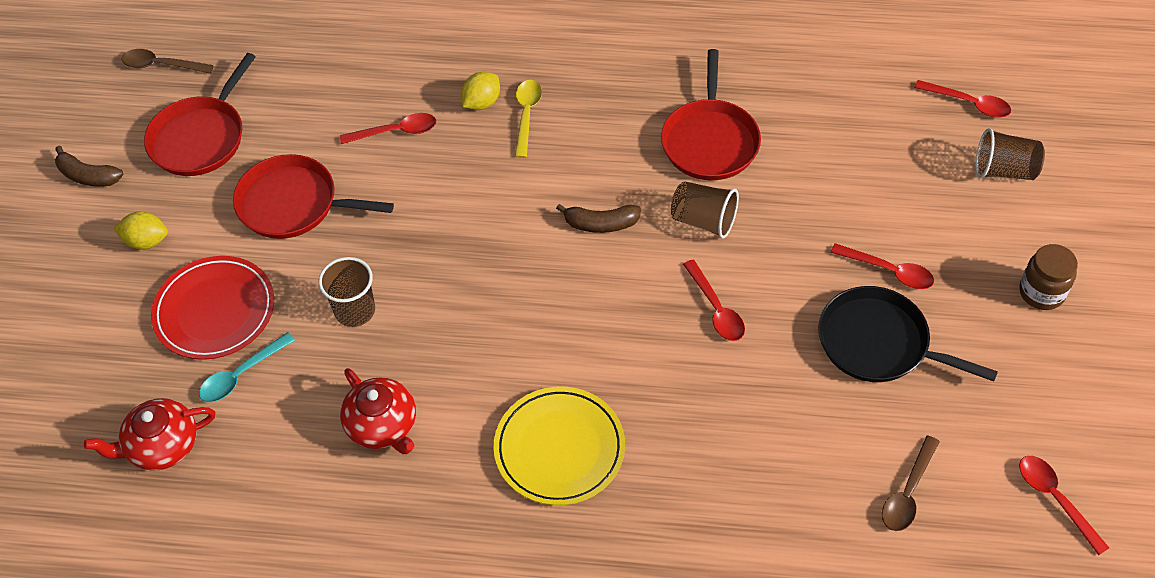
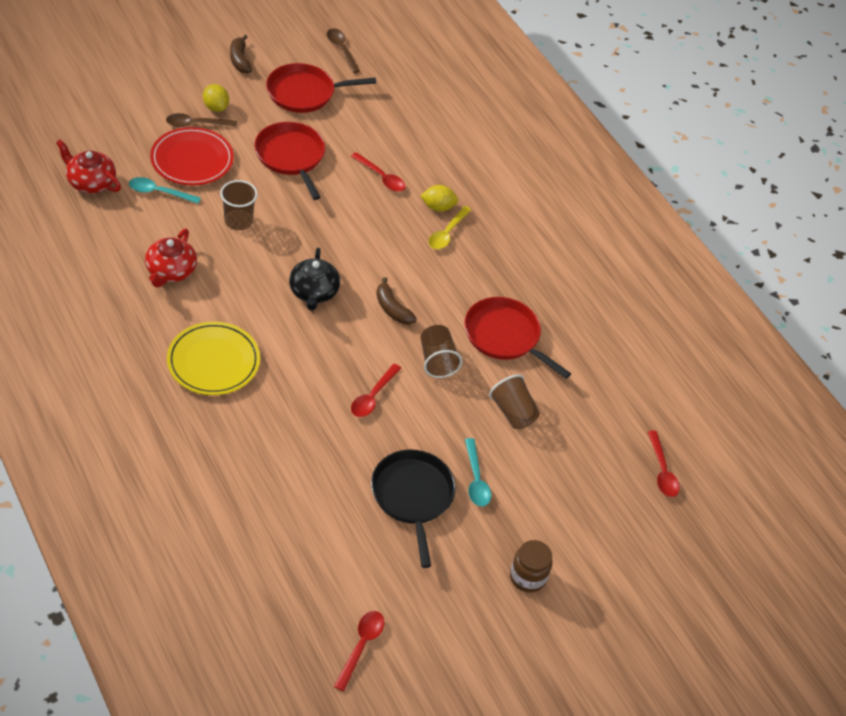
camera: 45 degrees right, 5 degrees down
yellow spoon [515,80,542,158] -> yellow spoon turned 150 degrees clockwise [428,206,471,249]
red pan [661,49,761,180] -> red pan turned 75 degrees clockwise [465,297,571,379]
red spoon [830,243,934,289] -> turquoise spoon [465,438,491,507]
brown spoon [882,436,940,531] -> brown spoon moved to [166,113,237,127]
brown cup [976,128,1045,180] -> brown cup moved to [489,374,540,429]
none -> black teapot [289,248,340,311]

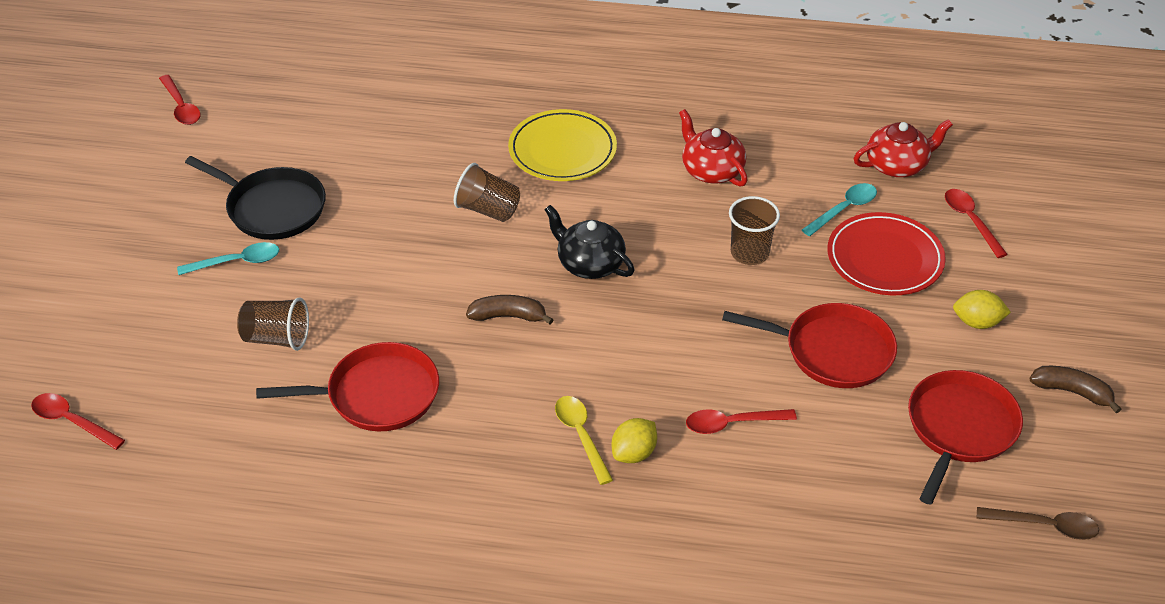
camera: 135 degrees right, 5 degrees down
brown spoon [166,113,237,127] -> none
red spoon [351,364,401,417] -> red spoon moved to [945,189,1008,258]
brown cup [420,325,462,378] -> brown cup moved to [454,163,520,222]
turquoise spoon [465,438,491,507] -> turquoise spoon turned 135 degrees clockwise [177,242,279,275]
brown jar [510,540,552,593] -> none

